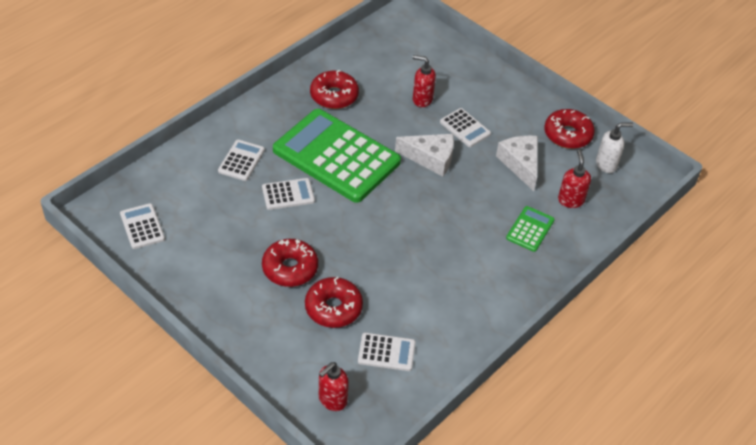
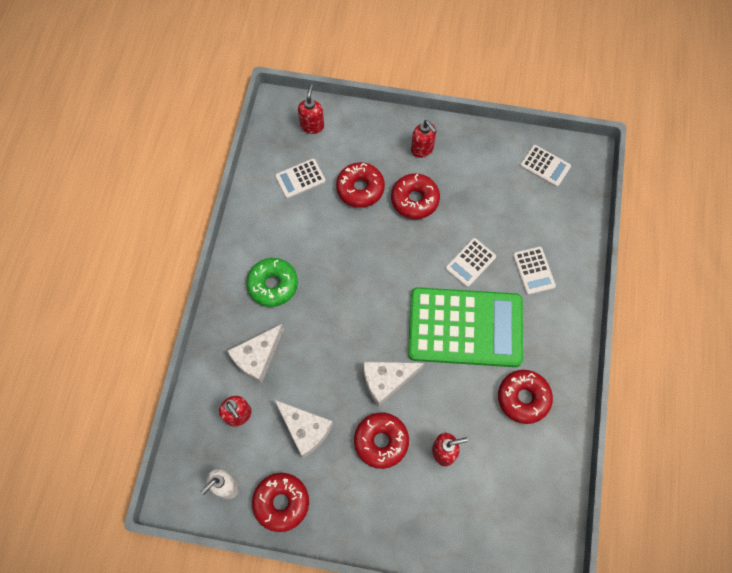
camera: 150 degrees right, 20 degrees up
white calculator [440,108,491,147] -> red donut [354,412,409,469]
green calculator [506,206,555,252] -> white cheese [228,324,284,384]
none -> green donut [246,258,298,307]
none -> red soap dispenser [411,120,436,158]

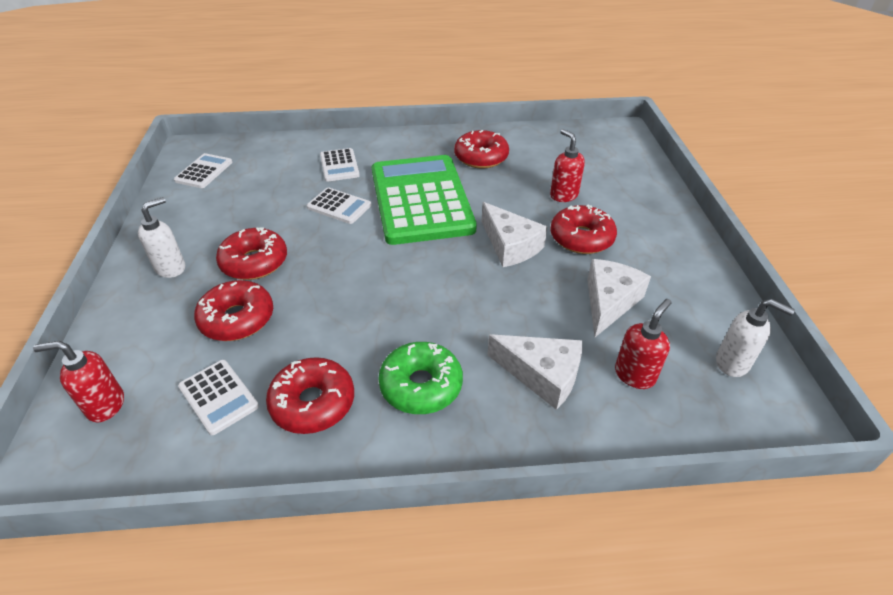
camera: 105 degrees left, 25 degrees down
red donut [252,473,309,532] -> red donut moved to [266,357,354,434]
red soap dispenser [411,120,436,158] -> white soap dispenser [138,197,185,278]
white calculator [513,246,556,295] -> white calculator turned 105 degrees clockwise [320,148,360,182]

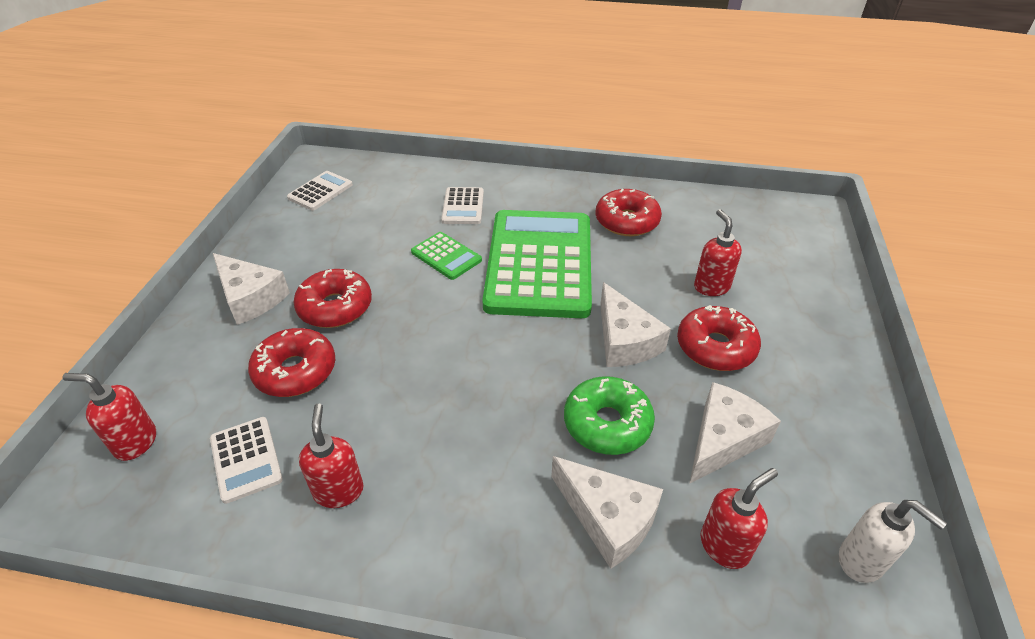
camera: 15 degrees right, 0 degrees up
white soap dispenser [138,197,185,278] -> white cheese [213,253,290,325]
red donut [266,357,354,434] -> red soap dispenser [299,403,364,508]
white calculator [306,188,371,224] -> green calculator [411,232,482,280]
green donut [378,342,463,414] -> green donut moved to [564,376,655,455]

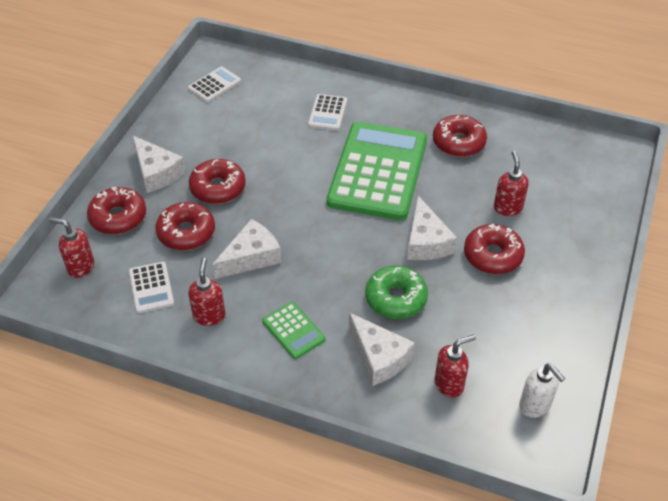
camera: 10 degrees right, 5 degrees up
green calculator [411,232,482,280] -> green calculator moved to [262,302,325,359]
white cheese [689,382,781,484] -> white cheese moved to [213,219,281,279]
none -> red donut [87,187,146,235]

